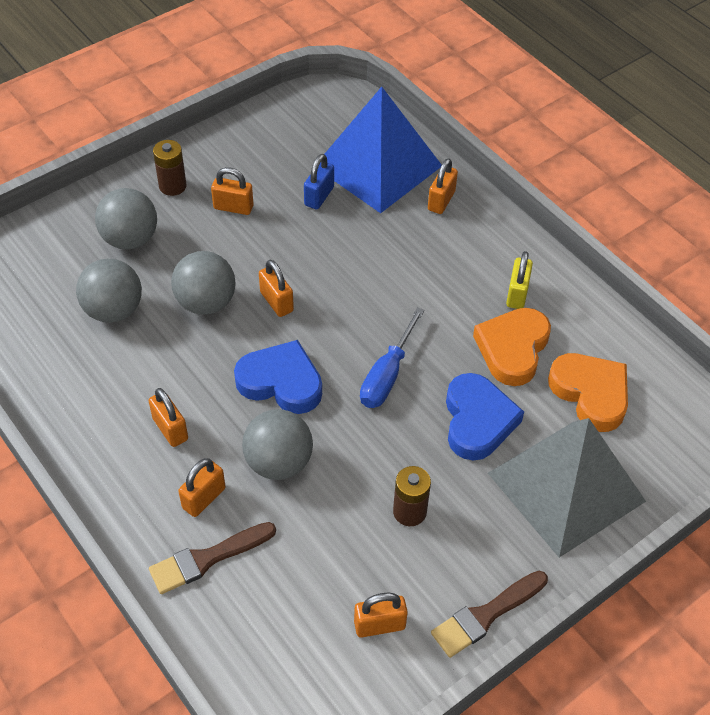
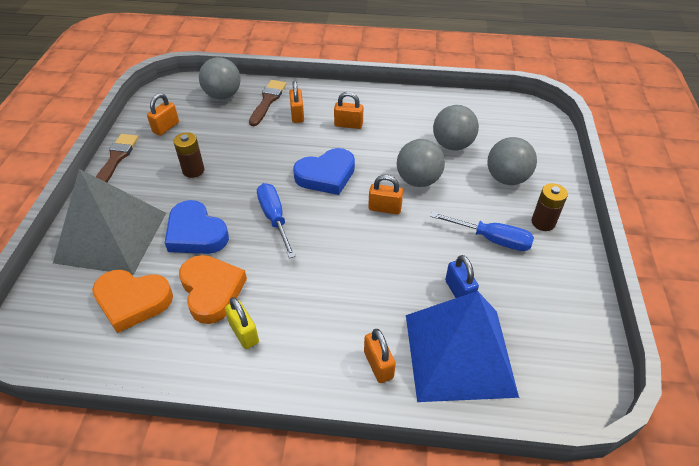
camera: 135 degrees right, 5 degrees down
orange padlock [211,167,254,215] -> blue screwdriver [430,212,534,251]
grey ball [242,409,313,480] -> grey ball moved to [199,57,241,99]

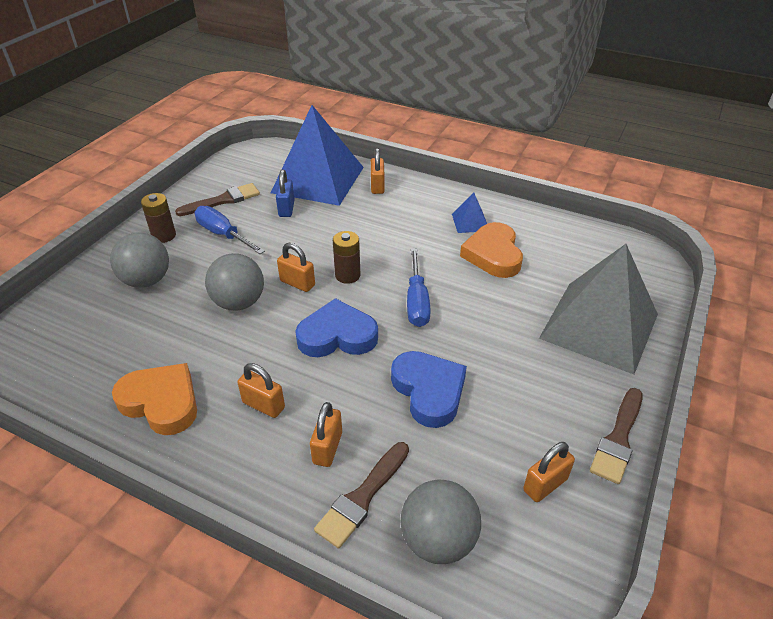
camera: 160 degrees left, 5 degrees down
orange heart [92,270,173,333] -> orange heart moved to [112,363,197,435]
blue heart [165,200,229,254] -> blue heart moved to [391,351,467,428]
brown battery [173,132,205,178] -> brown battery moved to [333,231,360,284]
yellow padlock [225,297,259,349] -> blue pyramid [452,192,487,233]
grey ball [433,105,479,150] -> none
none -> brown brush [175,183,260,216]

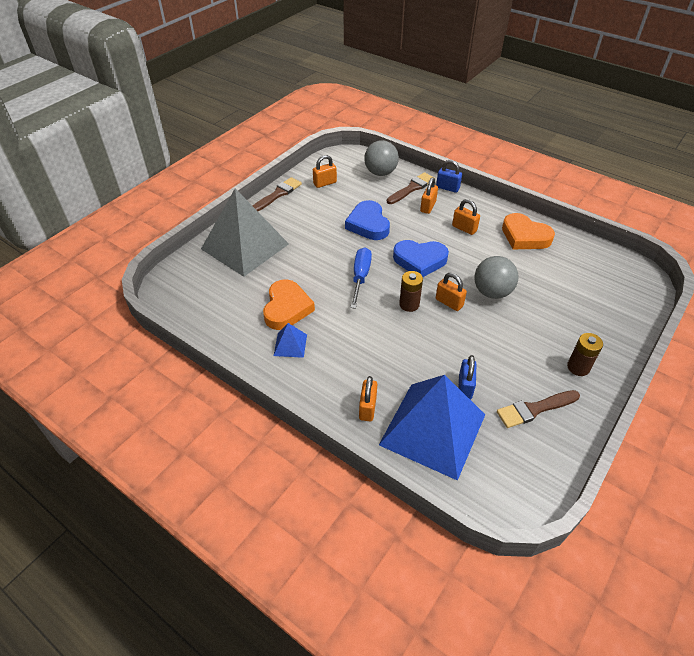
camera: 170 degrees left, 5 degrees up
grey ball [110,232,169,288] -> none
blue screwdriver [195,206,265,254] -> none
none -> blue padlock [436,160,462,193]

